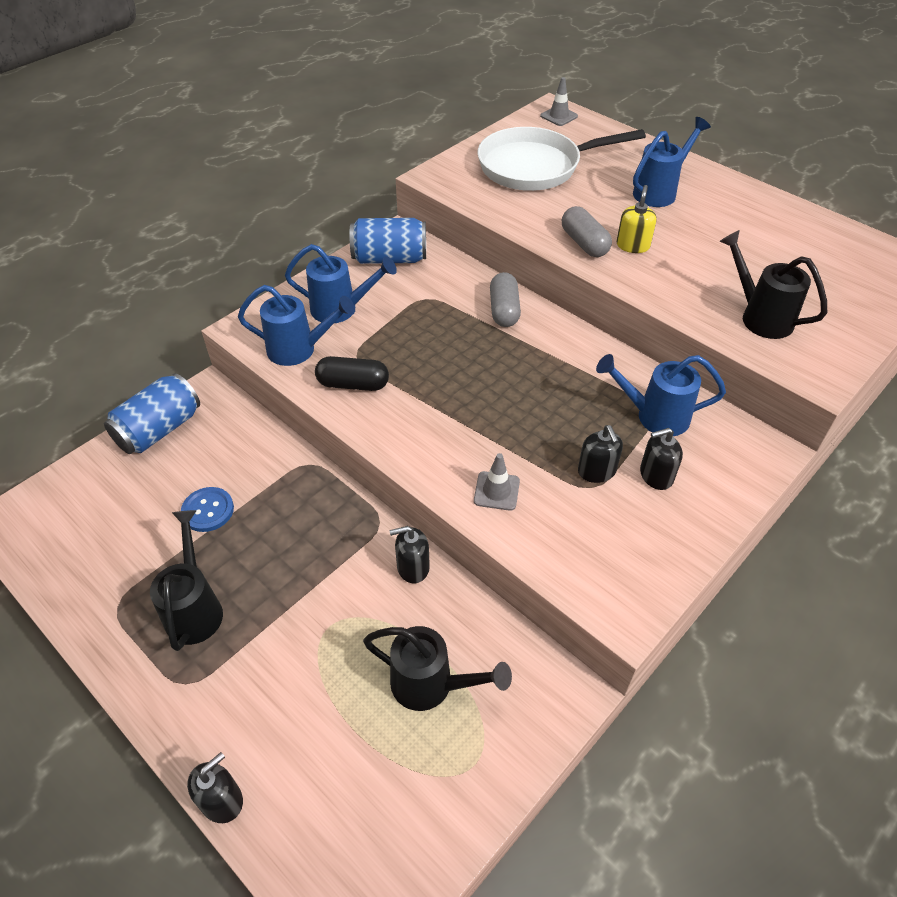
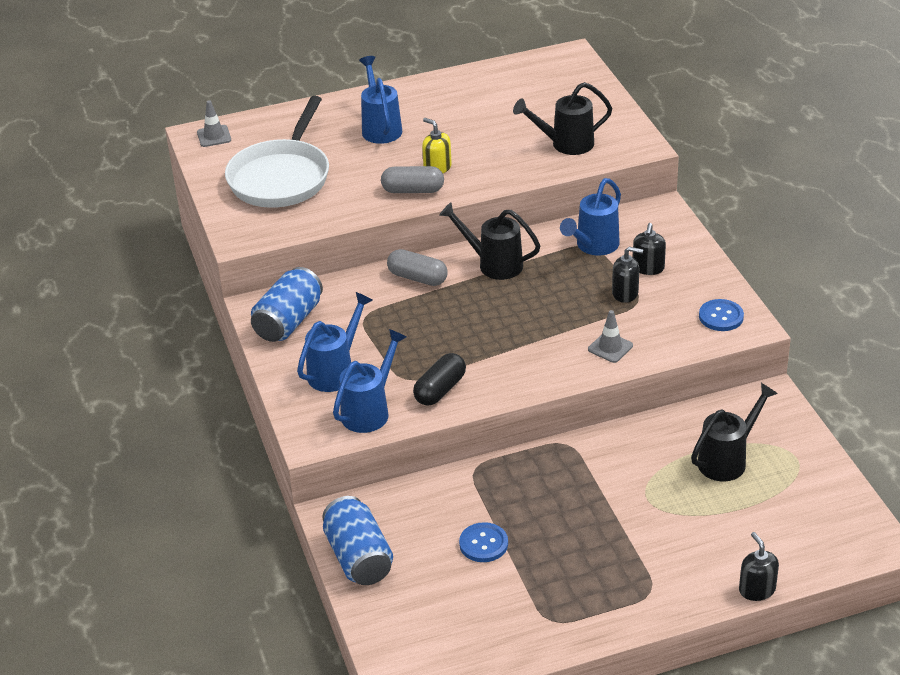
camera: 60 degrees left, 10 degrees down
black watering can [150,510,223,651] -> black watering can moved to [439,202,540,280]
black soap dispenser [389,526,430,583] -> none
none -> blue button [699,299,744,331]

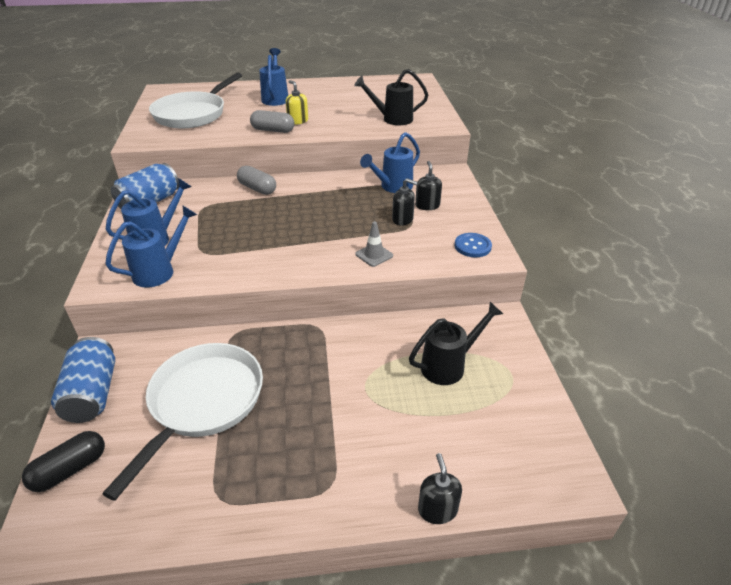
camera: 10 degrees right, 0 degrees up
grey traffic cone [197,100,231,147] -> none
black capsule [413,353,466,406] -> black capsule moved to [22,431,105,492]
black watering can [439,202,540,280] -> none
blue button [459,522,508,562] -> white pan [102,343,263,501]
black soap dispenser [633,223,666,275] -> black soap dispenser turned 150 degrees clockwise [415,161,442,210]

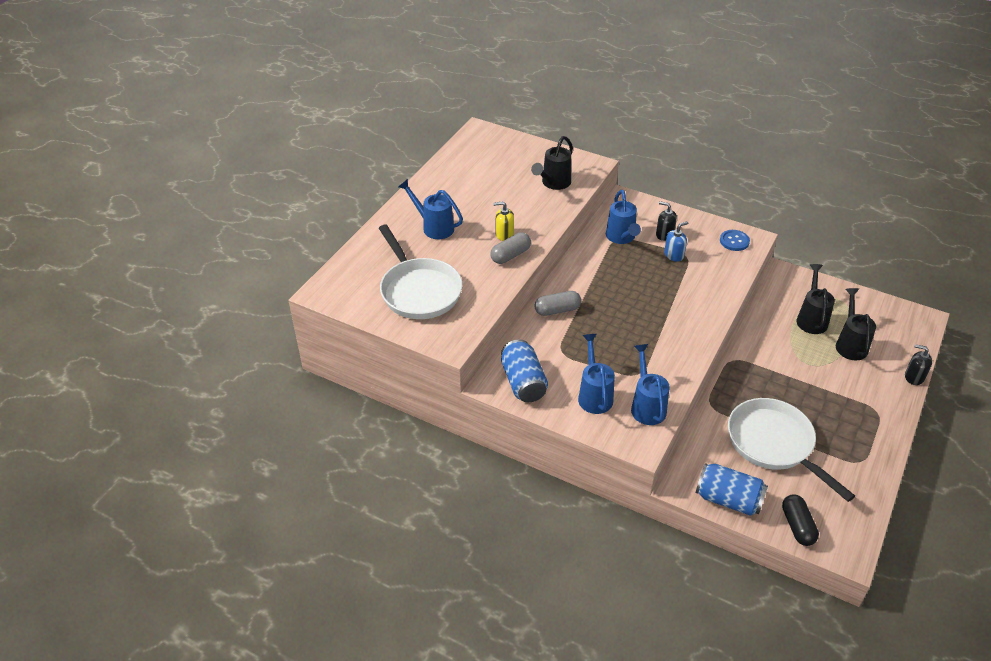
camera: 55 degrees left, 5 degrees up
grey traffic cone [355,221,393,267] -> none
black soap dispenser [392,178,418,226] -> blue soap dispenser [664,221,688,262]
none -> black watering can [836,288,876,360]

